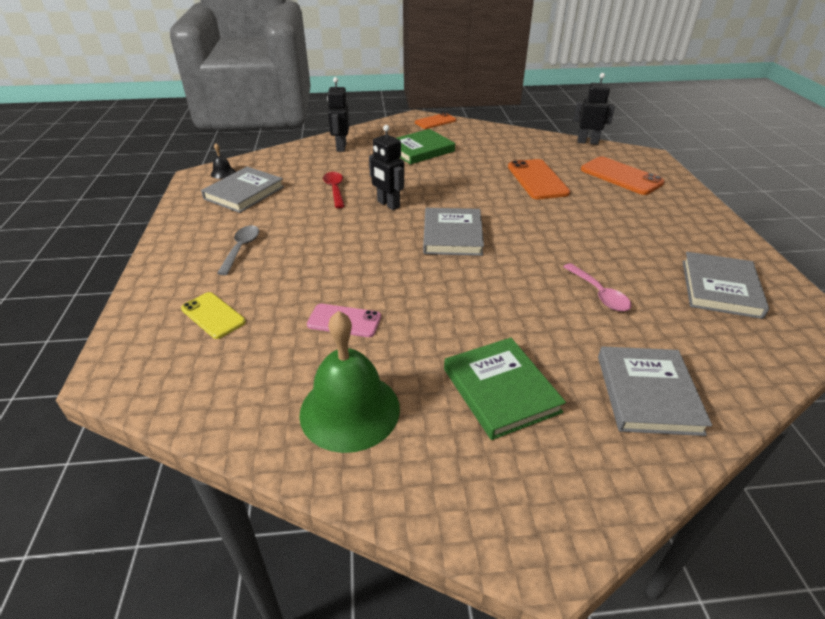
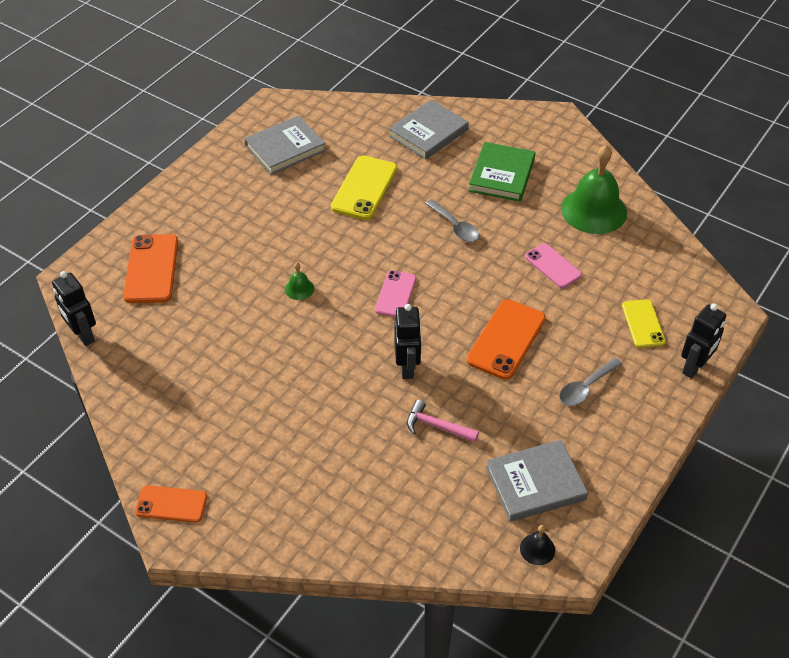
camera: 140 degrees left, 10 degrees up
red spoon [323,172,345,208] -> pink hammer [407,400,479,443]
black robot [327,77,350,152] -> black robot moved to [681,304,726,379]
green book [397,129,455,165] -> none
grey book [423,208,484,256] -> pink phone [375,270,416,317]
orange phone [508,159,570,199] -> orange phone moved to [467,299,546,380]
pink spoon [563,263,632,311] -> yellow phone [331,156,397,220]
none -> green bell [285,263,314,300]
none -> grey spoon [425,199,479,242]

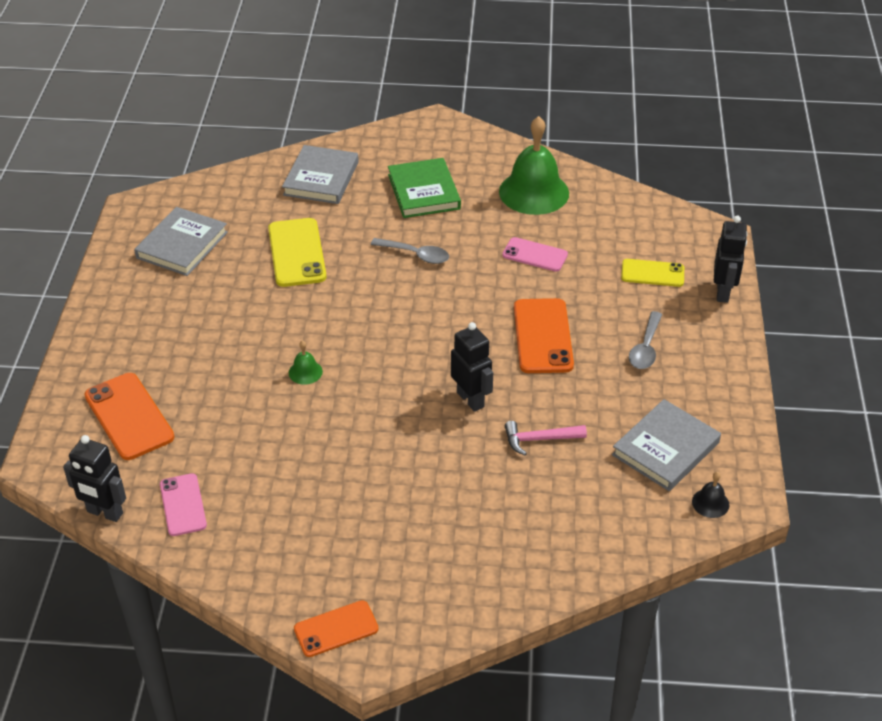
camera: 30 degrees left, 5 degrees down
pink phone [375,270,416,317] -> pink phone moved to [160,473,207,536]
yellow phone [622,299,666,348] -> yellow phone turned 45 degrees counterclockwise [621,259,684,287]

